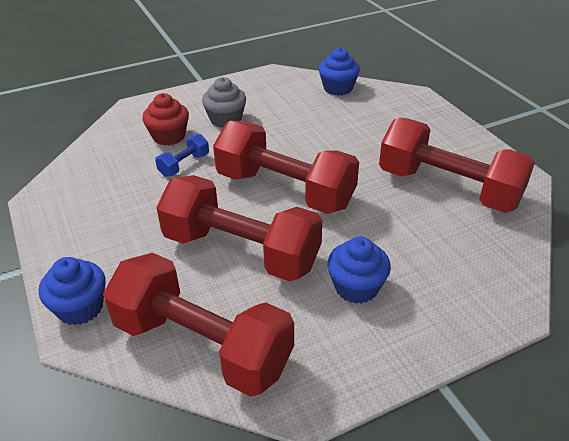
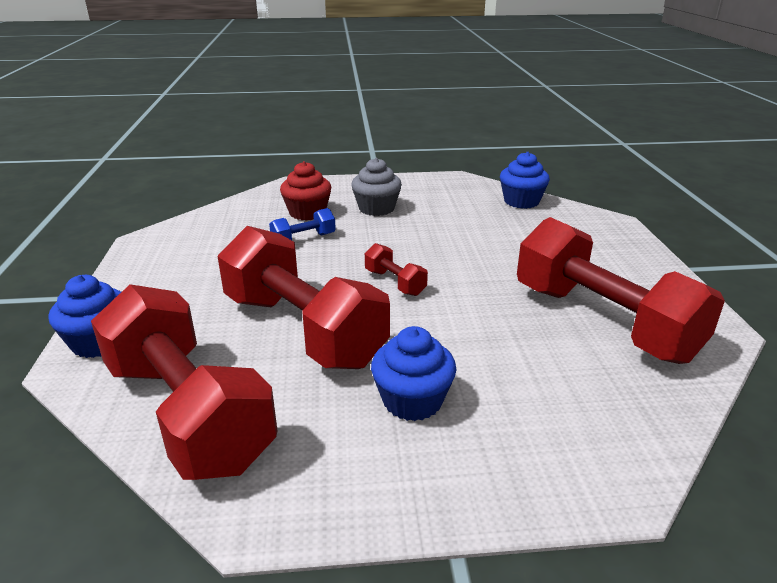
camera: 20 degrees right, 10 degrees down
red dumbbell [213,121,359,214] -> red dumbbell [365,243,428,296], size x0.42

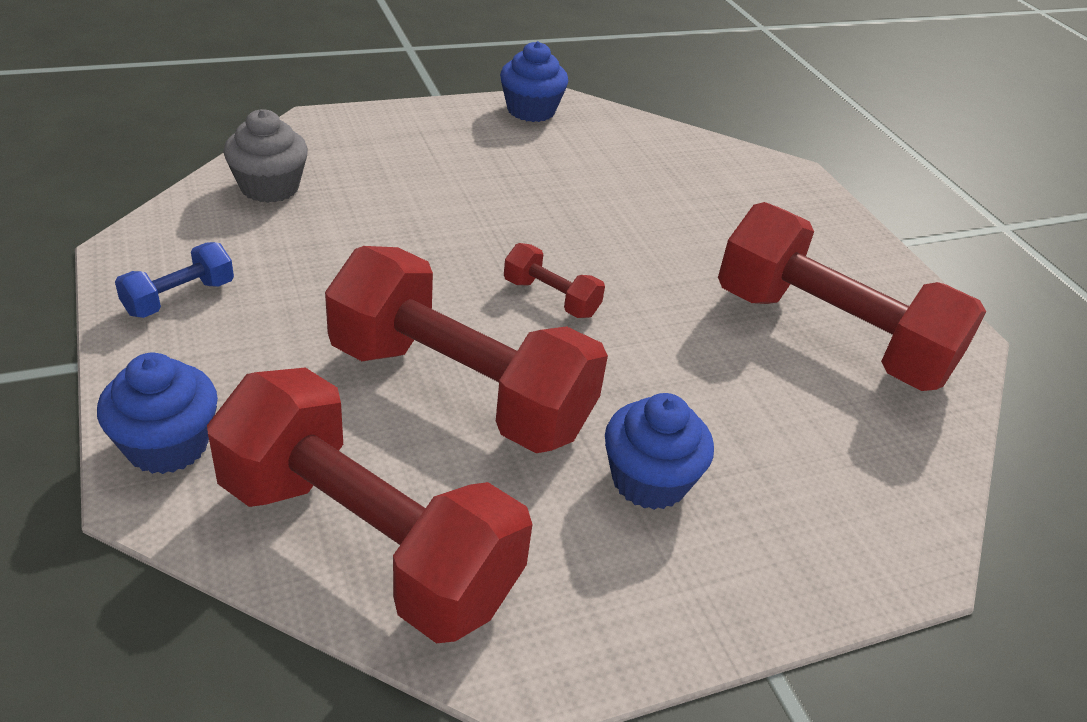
camera: 20 degrees left, 10 degrees up
blue dumbbell [269,208,336,240] -> blue dumbbell moved to [115,242,234,318]
red cupcake [280,161,331,221] -> none
grey cupcake [351,158,402,216] -> grey cupcake moved to [223,109,308,203]
blue cupcake [500,152,550,209] -> blue cupcake moved to [500,41,568,122]

